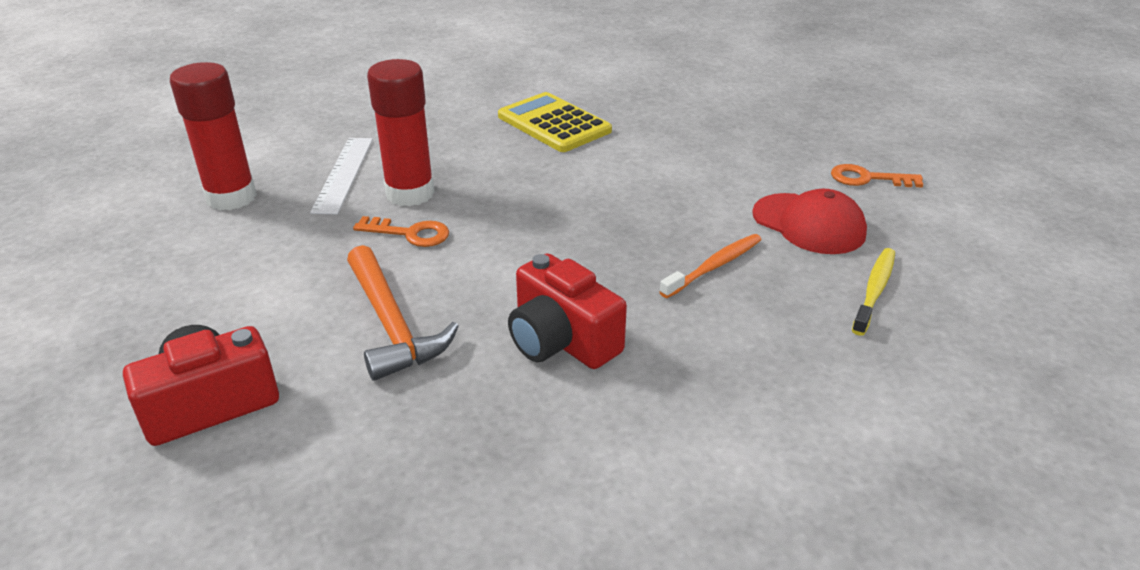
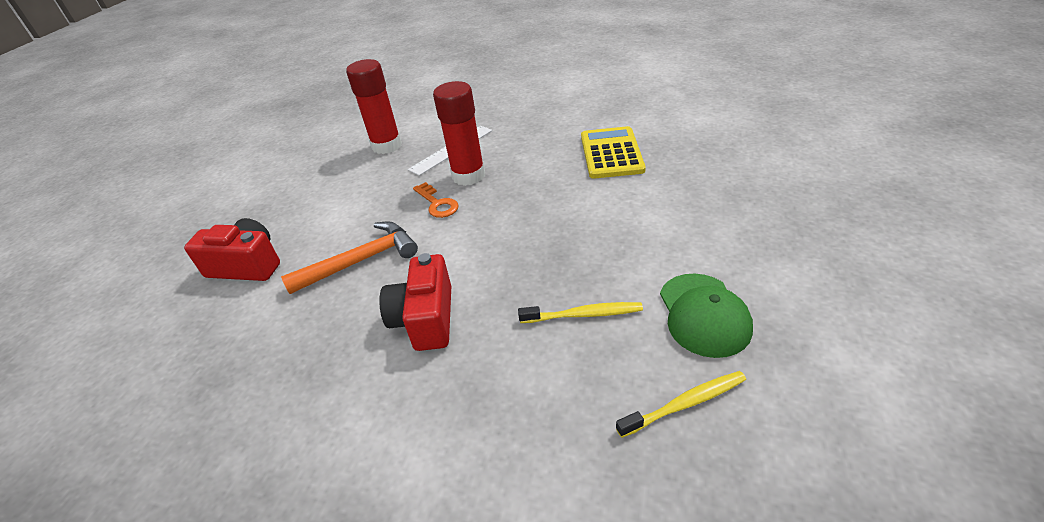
camera: 45 degrees right, 5 degrees up
orange hammer [347,245,459,381] -> orange hammer turned 135 degrees counterclockwise [281,221,418,294]
orange toothbrush [659,234,762,298] -> yellow toothbrush [518,302,643,323]
red cap [752,189,867,254] -> green cap [660,274,753,358]
orange key [831,164,923,188] -> none

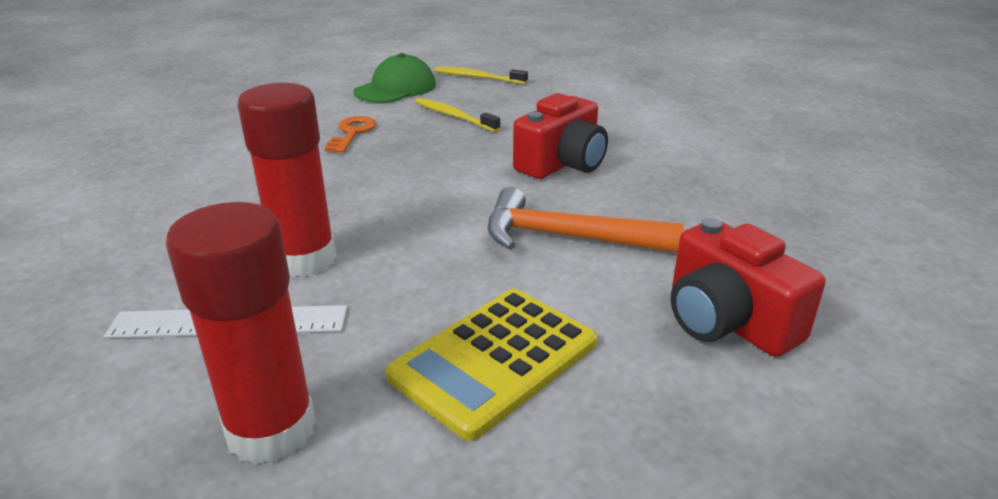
camera: 140 degrees left, 10 degrees down
orange key [413,182,459,218] -> orange key moved to [325,116,376,153]
yellow calculator [581,126,646,179] -> yellow calculator moved to [385,289,597,441]

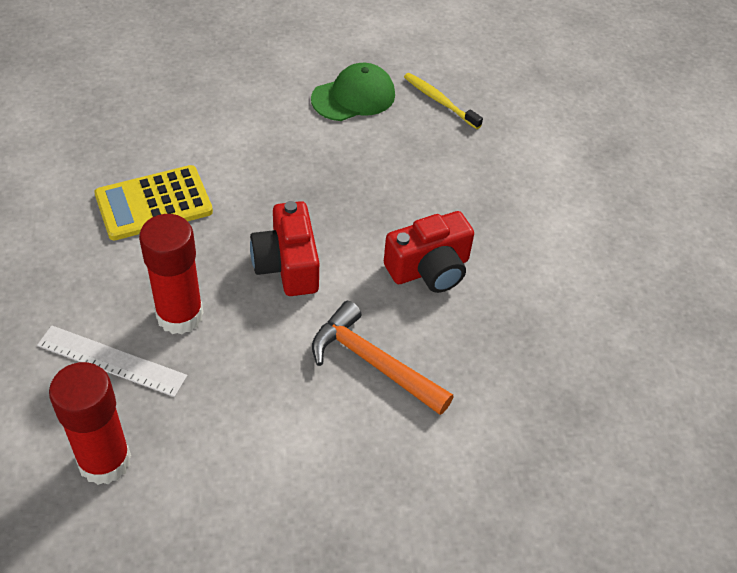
camera: 20 degrees right, 20 degrees up
orange key [325,116,376,153] -> none
yellow calculator [385,289,597,441] -> yellow calculator moved to [94,165,213,240]
yellow toothbrush [415,98,500,132] -> none
red camera [670,218,826,357] -> red camera moved to [250,201,319,296]

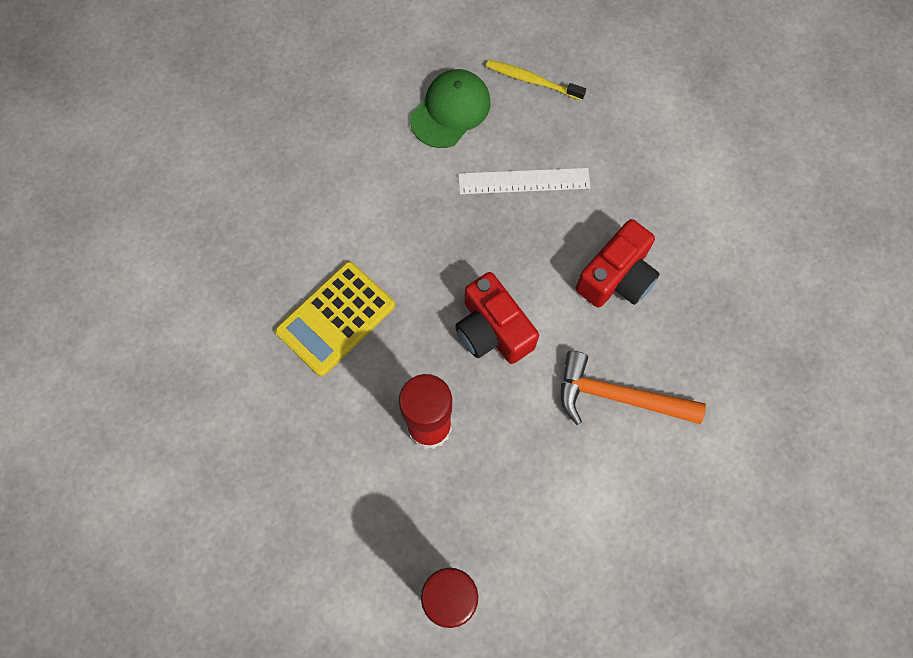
camera: 20 degrees left, 20 degrees up
white ruler [37,325,187,397] -> white ruler moved to [458,168,590,194]

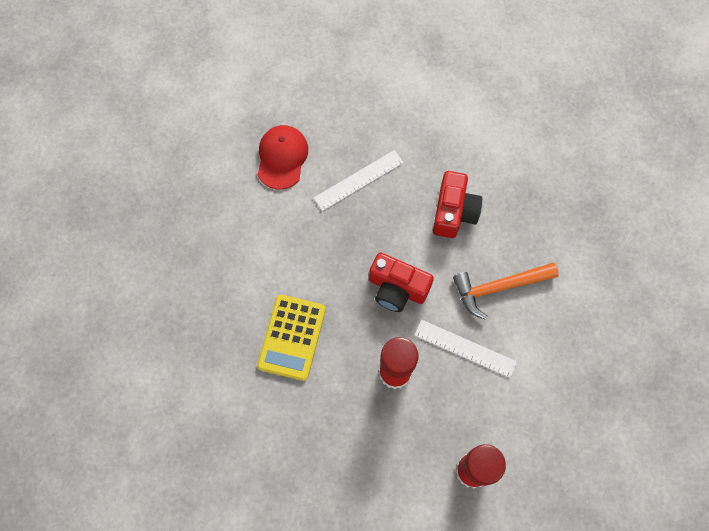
camera: 30 degrees left, 0 degrees up
green cap [410,69,490,148] -> red cap [258,125,308,189]
yellow toothbrush [486,60,586,100] -> none
none -> white ruler [414,320,517,378]

